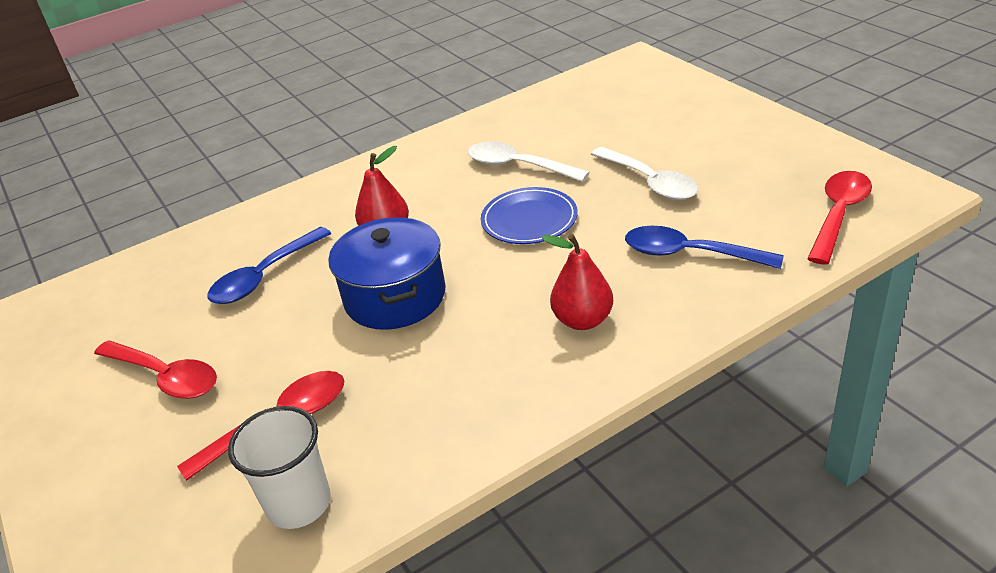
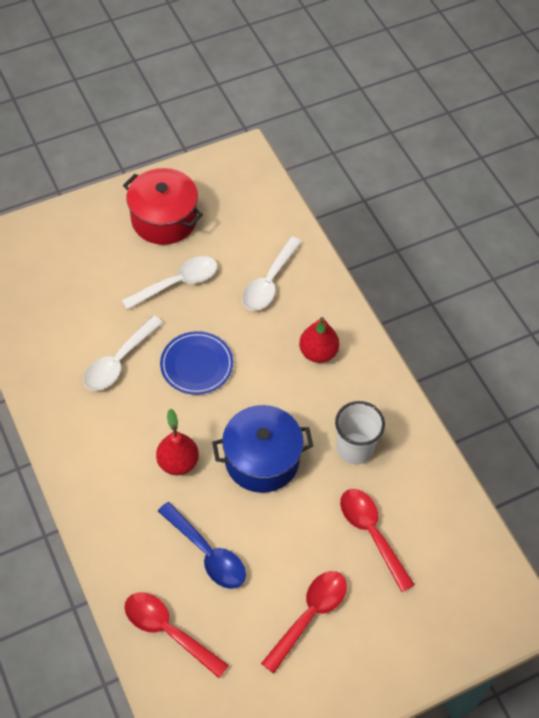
camera: 90 degrees left, 20 degrees up
white cup [228,406,331,529] -> white cup moved to [335,401,385,465]
blue spoon [625,226,784,269] -> white spoon [242,236,302,311]
red spoon [807,171,872,265] -> red spoon moved to [124,592,229,678]
none -> red pot [123,168,203,245]

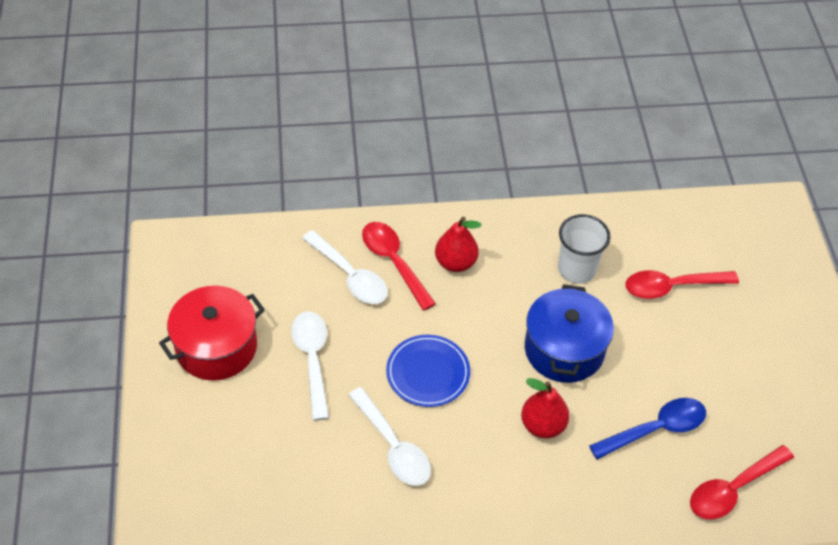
camera: 70 degrees left, 5 degrees down
red spoon [261,571,347,674] -> red spoon moved to [362,222,436,311]

